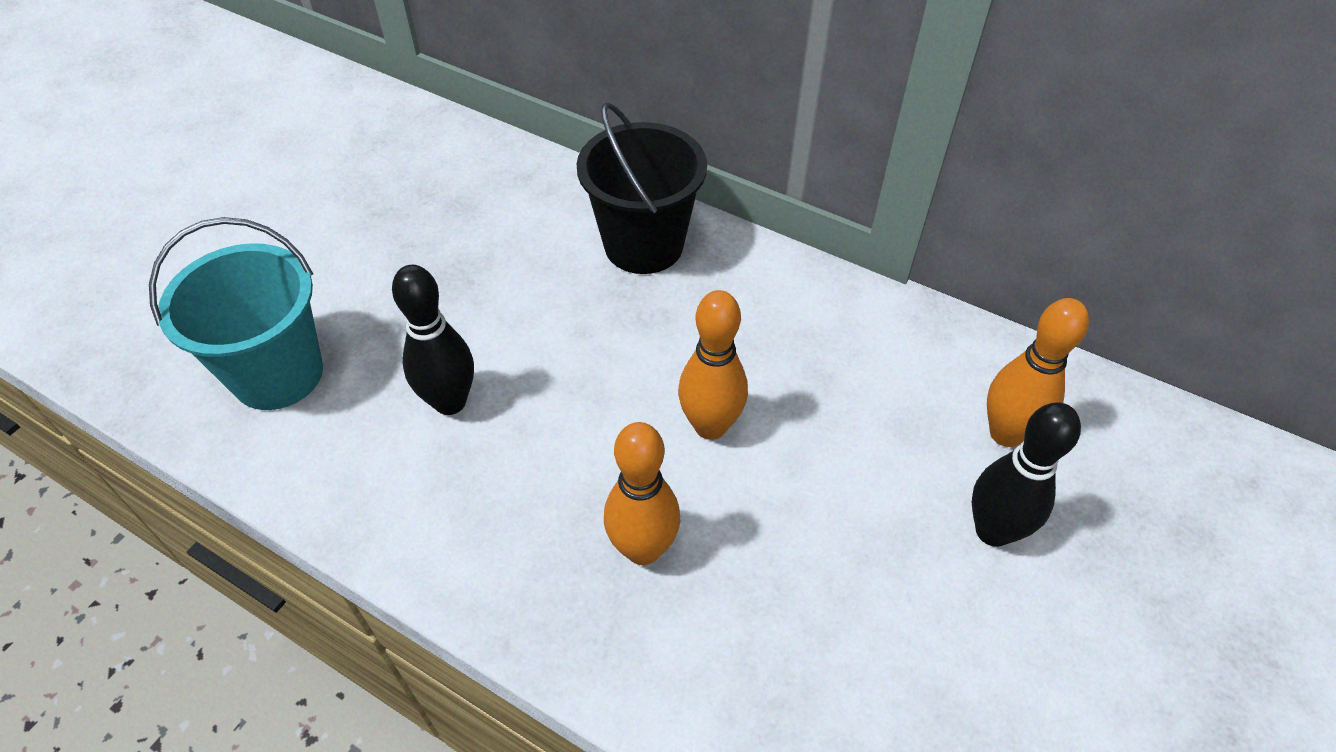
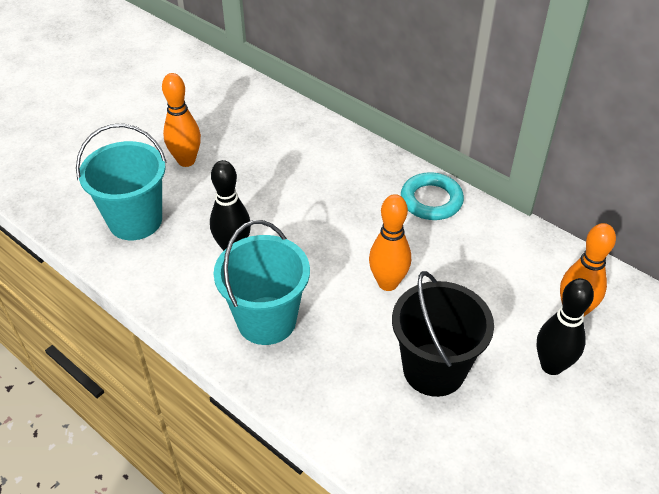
camera: 10 degrees right, 5 degrees down
black bucket [577,102,707,274] -> black bucket moved to [392,271,494,397]
orange bowling pin [604,422,680,565] -> orange bowling pin moved to [162,73,201,167]
none -> turquoise bucket [214,220,310,345]
none -> turquoise ring [401,172,464,220]

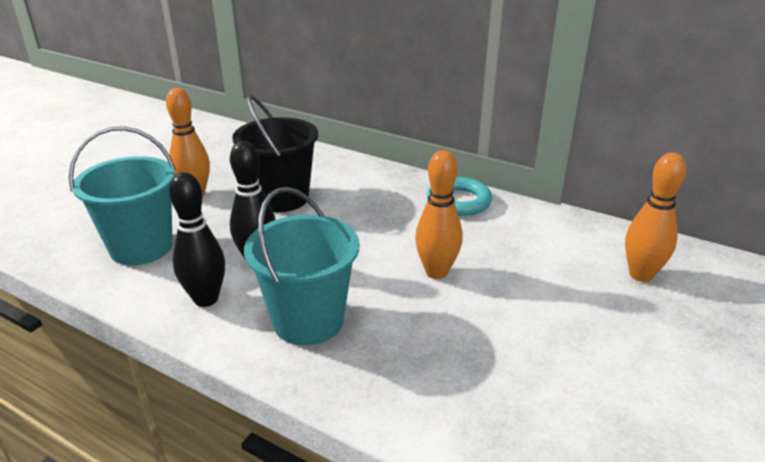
camera: 10 degrees left, 15 degrees down
black bucket [392,271,494,397] -> black bucket moved to [232,95,318,212]
black bowling pin [536,278,594,375] -> black bowling pin moved to [169,172,225,307]

